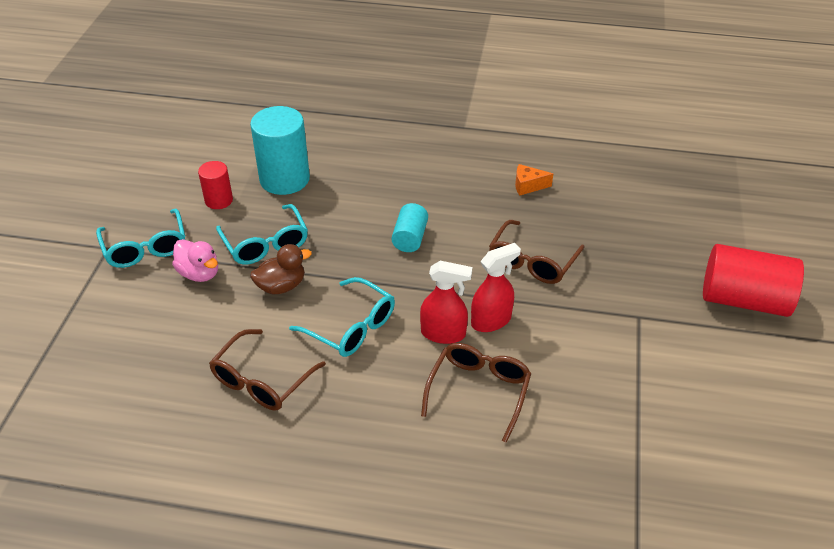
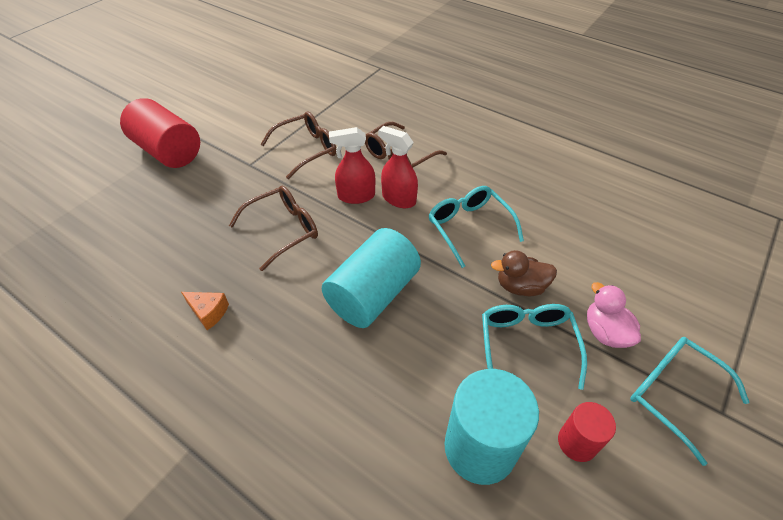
camera: 155 degrees left, 5 degrees up
turquoise glasses [96,209,185,268] -> turquoise glasses turned 45 degrees counterclockwise [630,337,749,466]
brown glasses [209,329,326,411] -> brown glasses moved to [261,111,336,179]
turquoise cylinder [391,203,428,252] -> turquoise cylinder [322,228,421,328], size x1.84

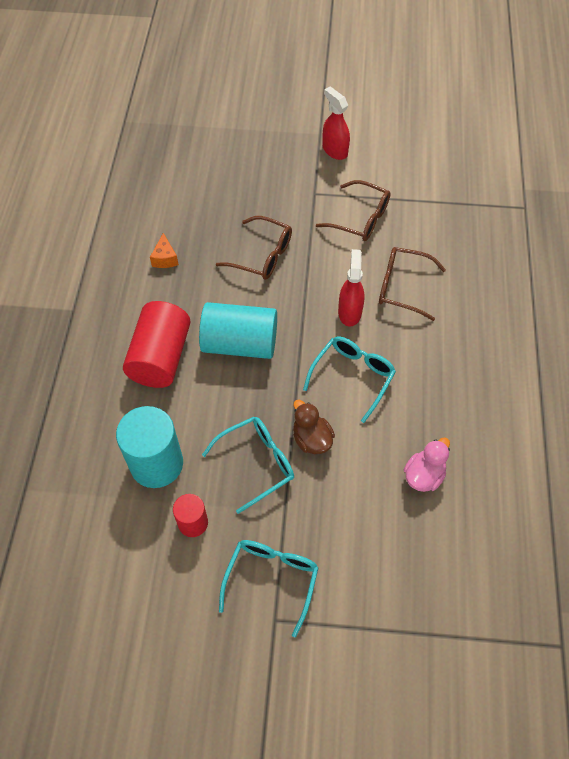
camera: 60 degrees right, 10 degrees up
red cylinder [120,98,200,168] -> red cylinder moved to [123,301,190,388]
red spray bottle [329,127,375,204] -> red spray bottle moved to [322,87,350,160]
pink duck [587,282,641,348] -> pink duck moved to [404,437,450,492]

